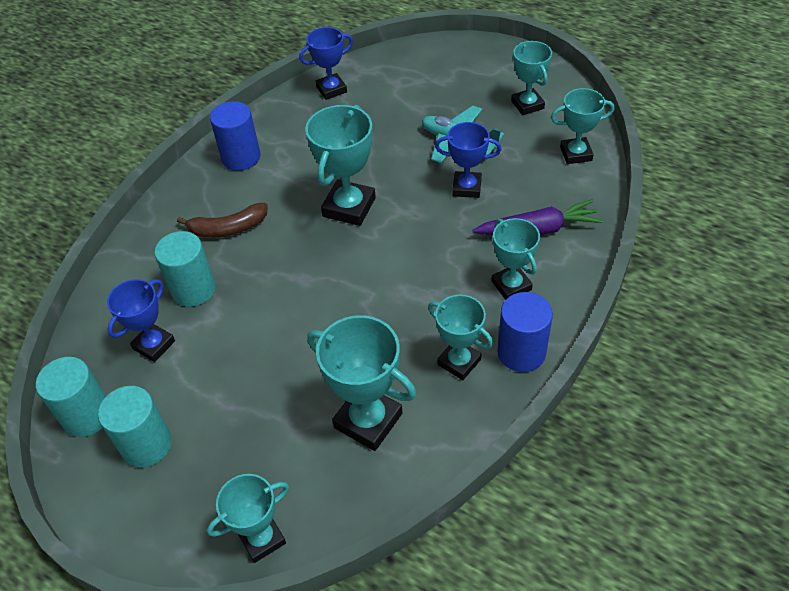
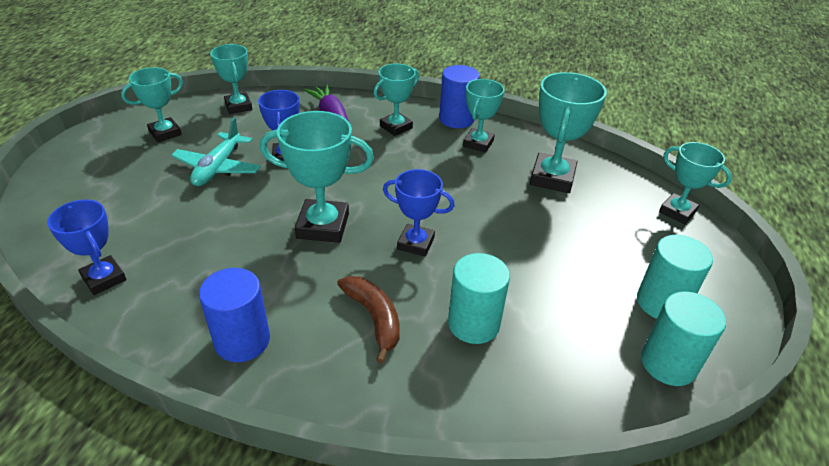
camera: 110 degrees left, 10 degrees down
blue trophy [107,279,175,362] -> blue trophy moved to [383,169,455,257]

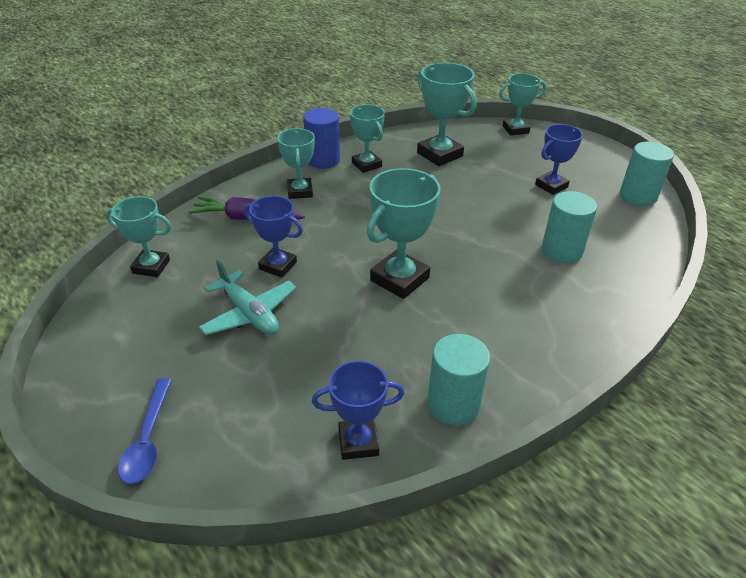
camera: 55 degrees left, 0 degrees up
turquoise trophy [121,67,183,142] -> none
blue cylinder [199,268,270,362] -> none
brown banana [337,276,400,364] -> none
blue trophy [383,169,455,257] -> blue trophy moved to [535,124,583,195]
turquoise cylinder [637,235,713,319] -> turquoise cylinder moved to [427,334,490,425]
none -> blue spoon [118,378,172,484]

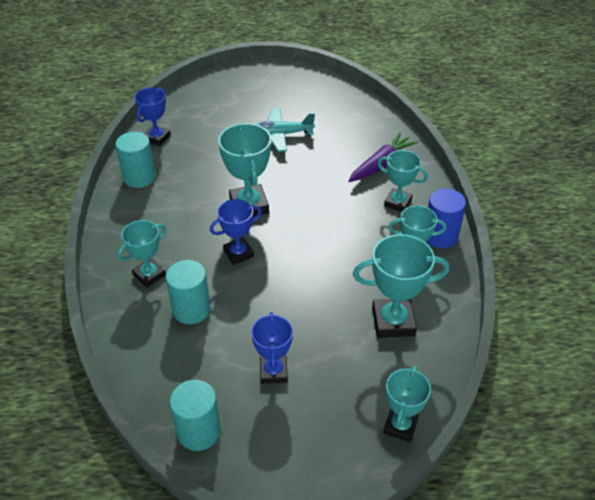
camera: 125 degrees right, 5 degrees up
turquoise trophy [105,196,171,277] -> turquoise trophy moved to [117,220,166,288]
blue spoon [118,378,172,484] -> none
blue trophy [244,196,303,278] -> blue trophy moved to [210,199,262,265]

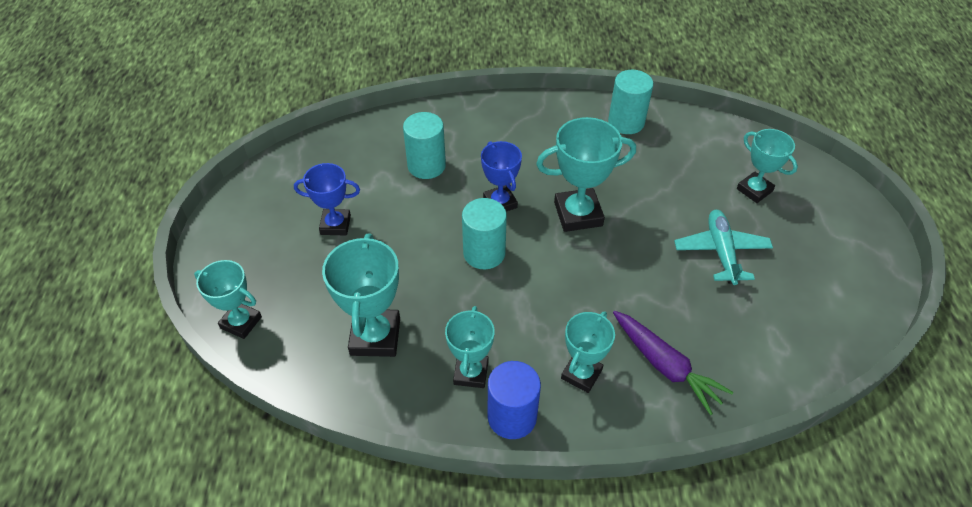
camera: 95 degrees right, 5 degrees up
turquoise trophy [117,220,166,288] -> turquoise trophy moved to [737,129,798,203]
blue trophy [135,87,171,146] -> none
turquoise cylinder [170,380,221,451] -> turquoise cylinder moved to [462,198,507,269]

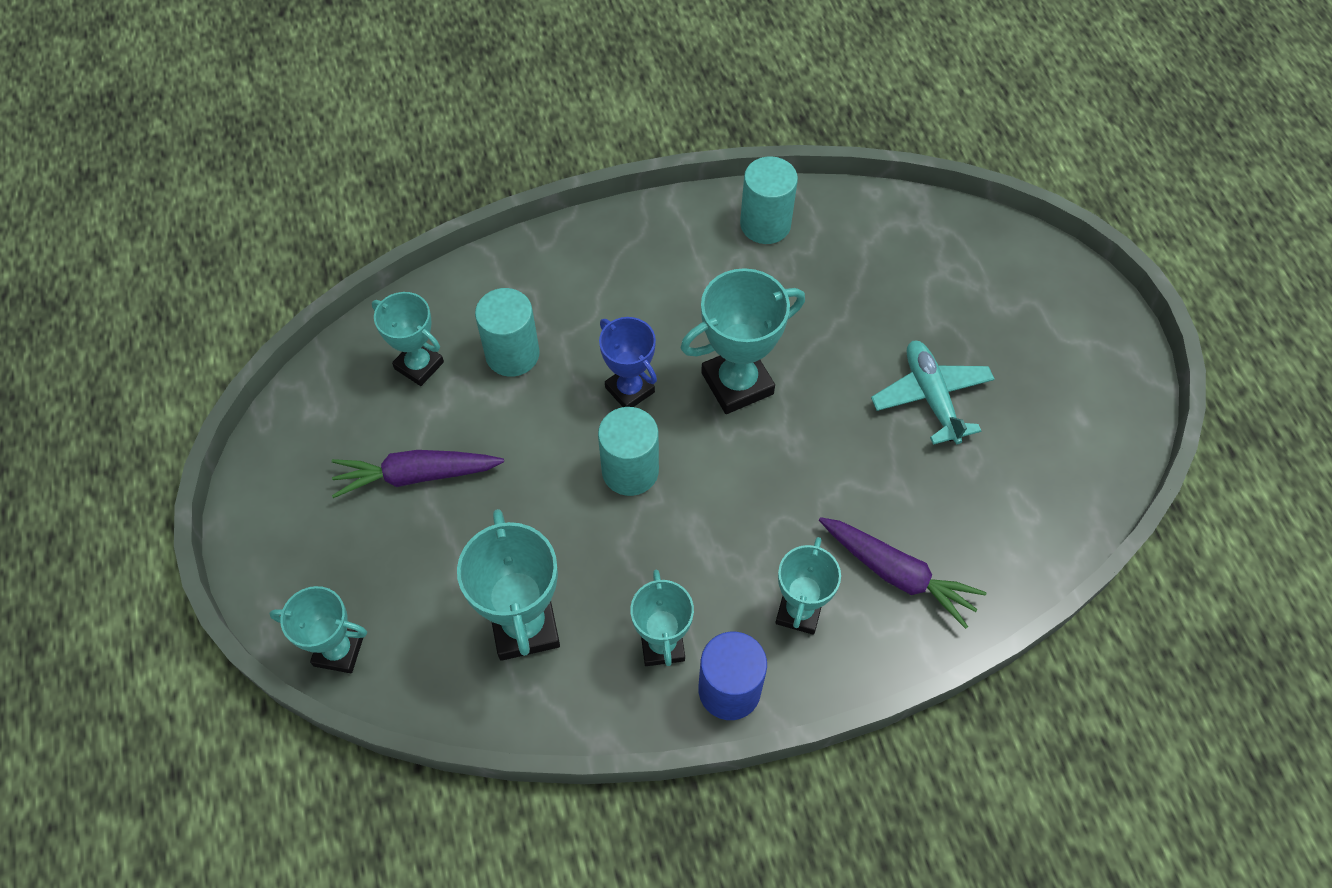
camera: 15 degrees left, 10 degrees up
blue trophy [294,163,360,235] -> purple carrot [332,450,504,498]
turquoise trophy [737,129,798,203] -> turquoise trophy moved to [372,292,444,386]

